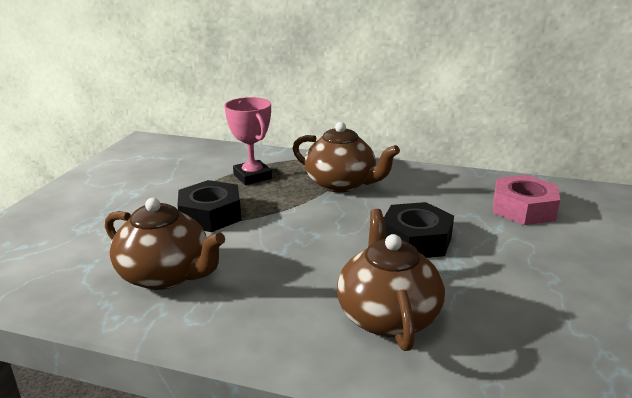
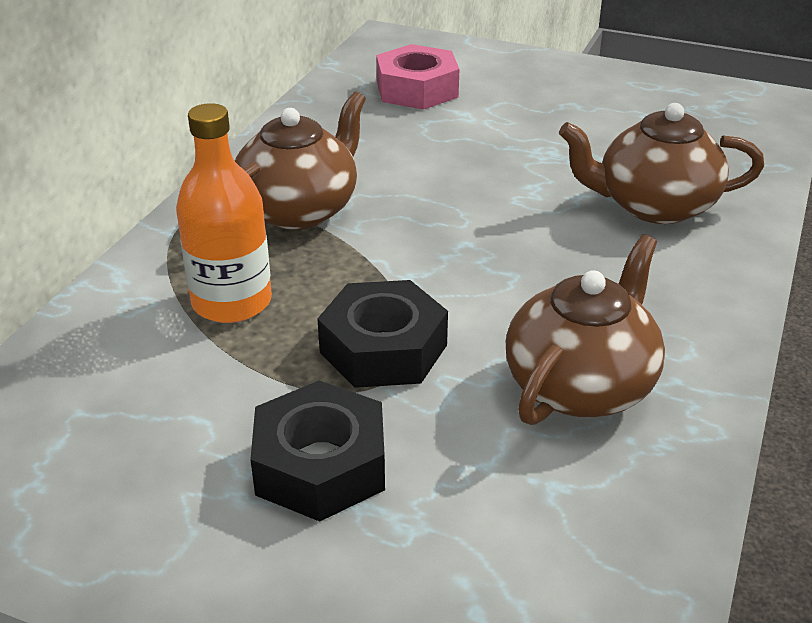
camera: 85 degrees left, 10 degrees up
pink trophy [224,97,272,185] -> orange bottle [176,103,272,323]
black nut [384,202,454,258] -> black nut moved to [250,381,385,521]

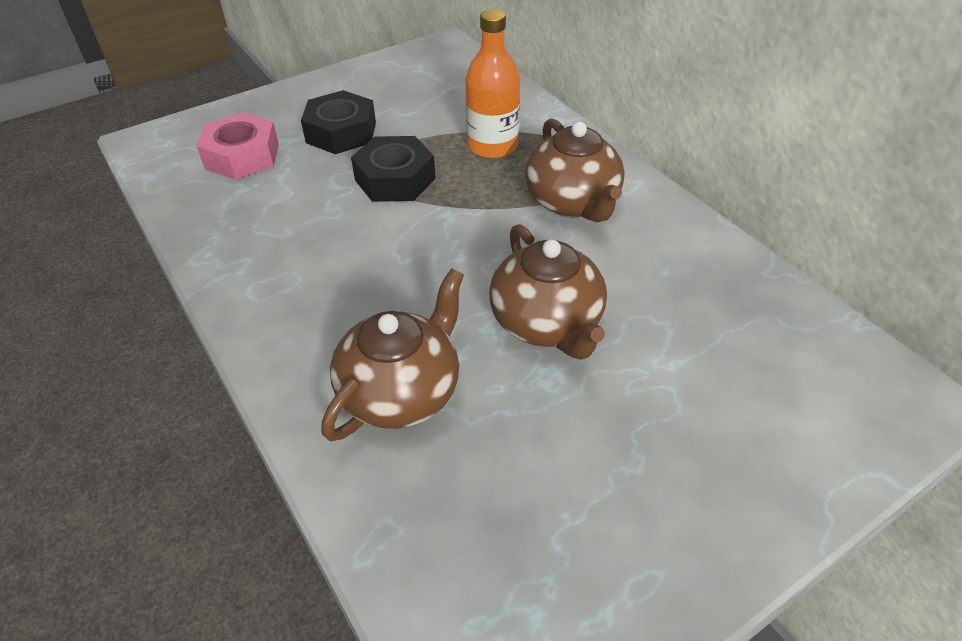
camera: 125 degrees right, 10 degrees up
pink nut [376,44,459,110] -> pink nut moved to [197,112,279,180]
brown teapot [506,235,665,425] -> brown teapot moved to [489,224,607,360]

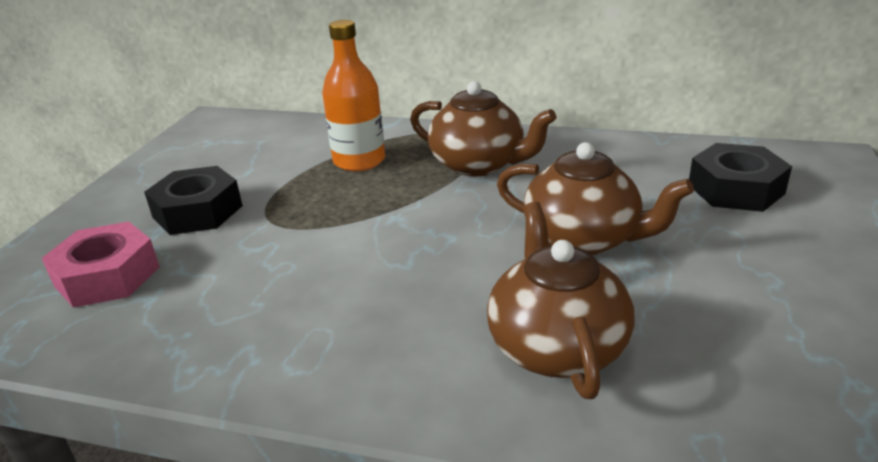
camera: 40 degrees left, 15 degrees down
black nut [351,136,436,202] -> black nut moved to [689,143,792,212]

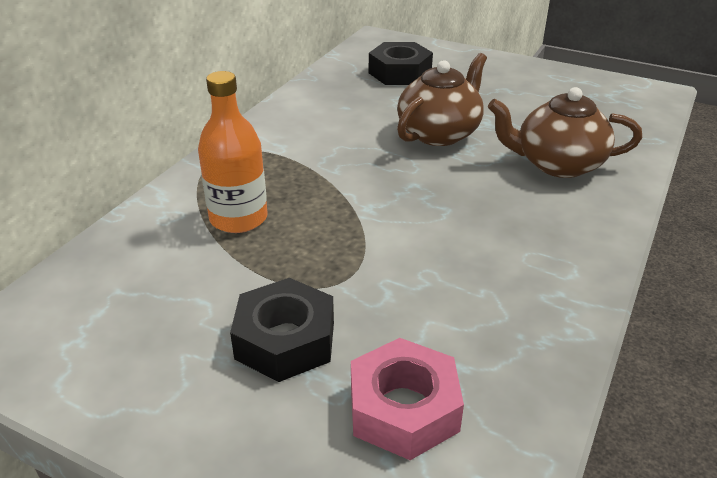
camera: 80 degrees left, 5 degrees up
brown teapot [410,81,556,177] -> none

